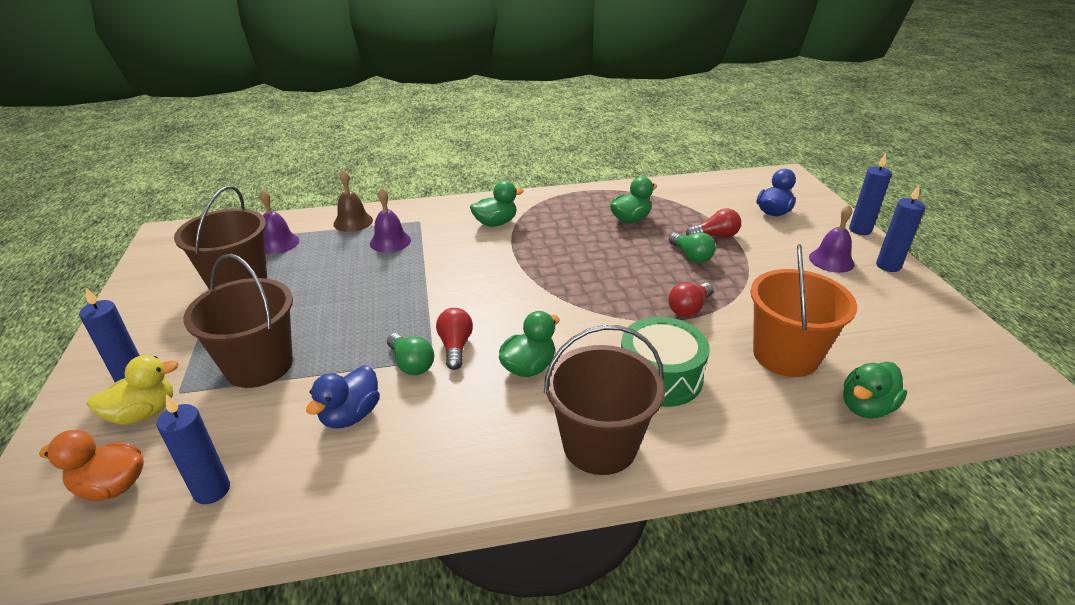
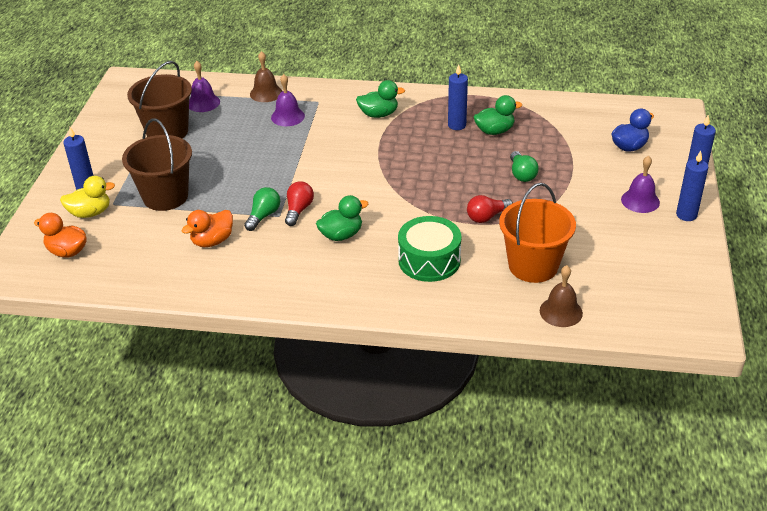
camera: 20 degrees right, 5 degrees up
blue candle [157,394,230,504] -> blue candle moved to [448,64,468,130]
blue duck [306,365,380,429] -> orange duck [181,210,233,247]
green light bulb [387,333,434,375] -> green light bulb turned 135 degrees counterclockwise [244,187,280,231]
brown bucket [544,325,665,475] -> none
red light bulb [686,208,741,238] -> none
green duck [843,362,907,419] -> brown bell [540,265,583,327]

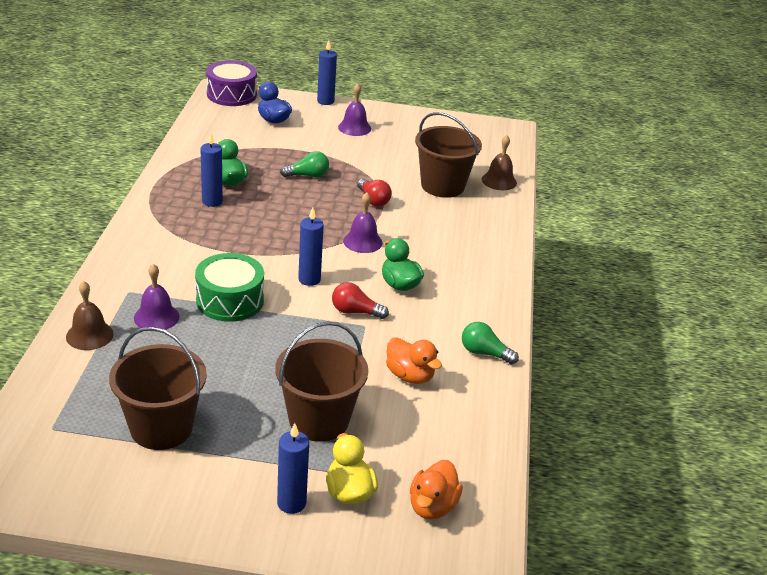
camera: 95 degrees left, 5 degrees down
purple bell [189,61,220,112] -> purple bell moved to [343,192,383,253]
green light bulb [244,187,280,231] -> green light bulb moved to [462,322,519,364]
green duck [356,80,405,118] -> none
green drum [398,216,461,282] -> green drum moved to [195,253,264,322]
orange bucket [499,183,576,283] -> brown bucket [415,112,482,198]
blue candle [676,151,708,221] -> blue candle moved to [298,207,324,286]
none -> purple drum [206,60,257,106]

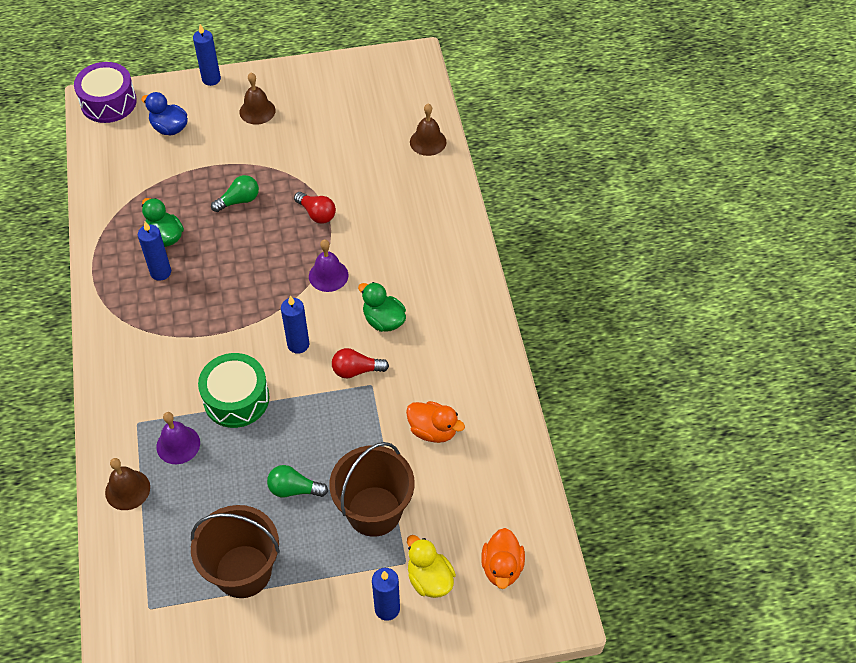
camera: 15 degrees left, 20 degrees up
purple bell [338,83,371,136] -> brown bell [240,73,276,125]
brown bucket [415,112,482,198] -> none
green light bulb [462,322,519,364] -> green light bulb moved to [267,465,328,497]

